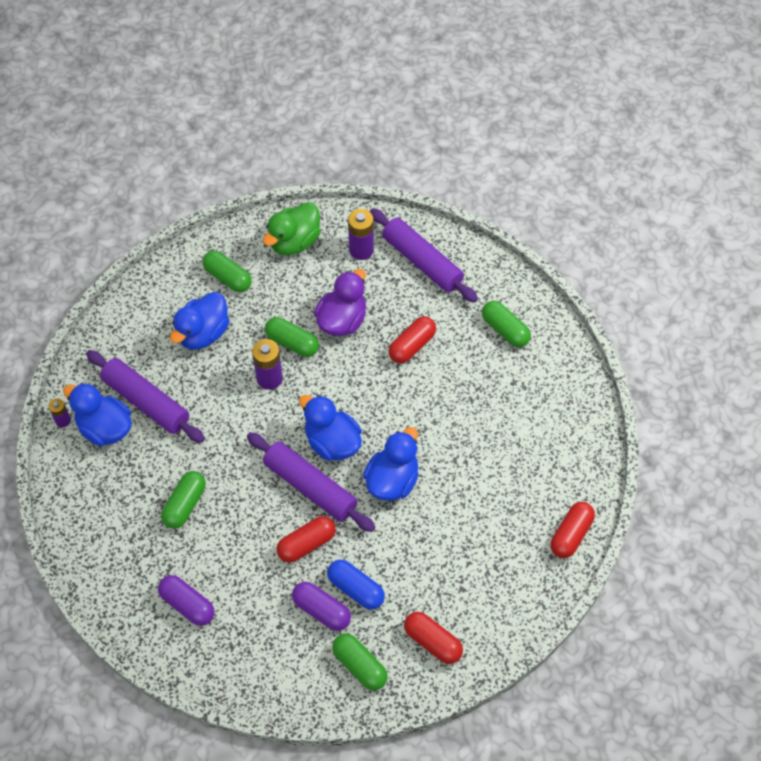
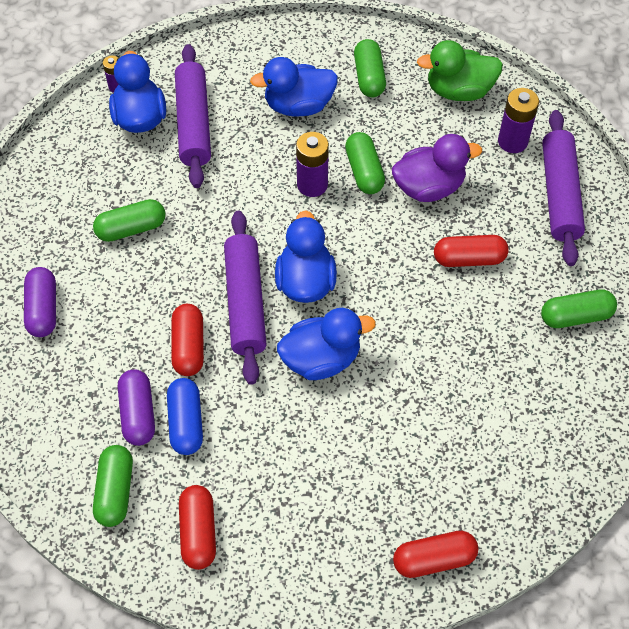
camera: 45 degrees right, 0 degrees up
red capsule [276,516,336,563] -> red capsule turned 75 degrees clockwise [171,304,204,376]
green capsule [482,301,531,347] -> green capsule turned 75 degrees clockwise [541,289,617,328]

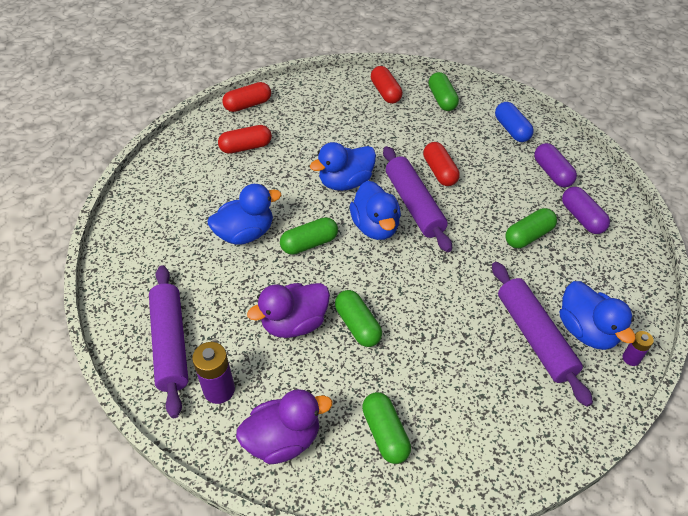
camera: 165 degrees right, 10 degrees down
purple capsule [118,369,155,446] -> purple capsule moved to [562,187,610,234]
blue capsule [167,378,203,455] -> blue capsule moved to [495,102,534,142]
blue duck [250,57,338,117] -> blue duck moved to [208,184,281,245]
purple battery [296,132,329,197] -> none
green duck [417,40,503,101] -> purple duck [236,389,332,464]
red capsule [434,235,509,267] -> red capsule moved to [218,125,272,154]
green capsule [541,289,617,328] -> green capsule moved to [280,217,338,255]

